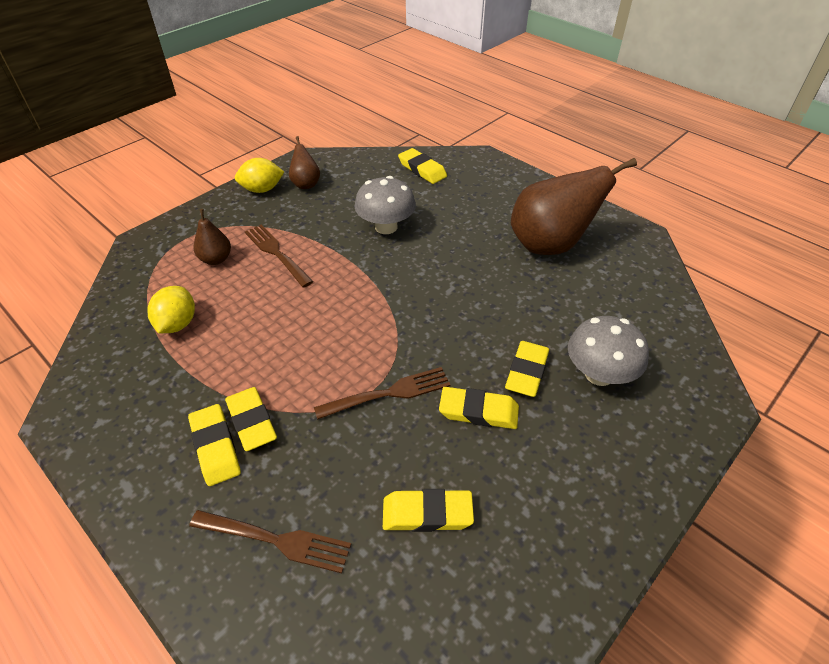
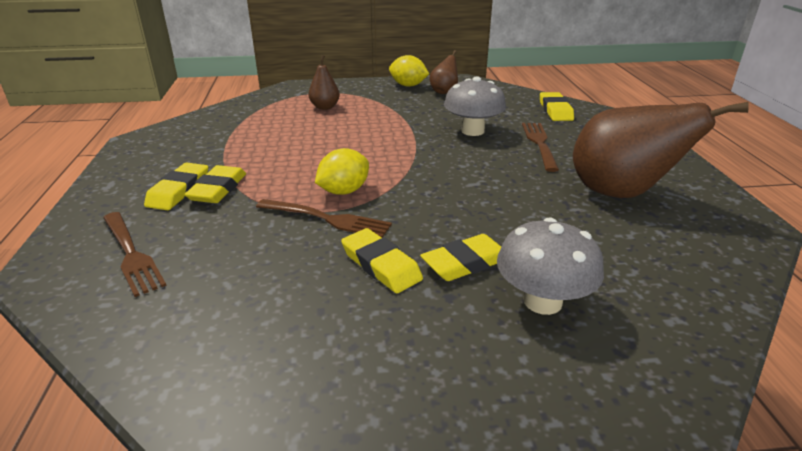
camera: 40 degrees right, 15 degrees down
yellow lemon [147,286,195,333] -> yellow lemon moved to [315,148,369,195]
brown fork [245,224,313,288] -> brown fork moved to [522,123,559,172]
yellow eraser [383,489,474,532] -> none

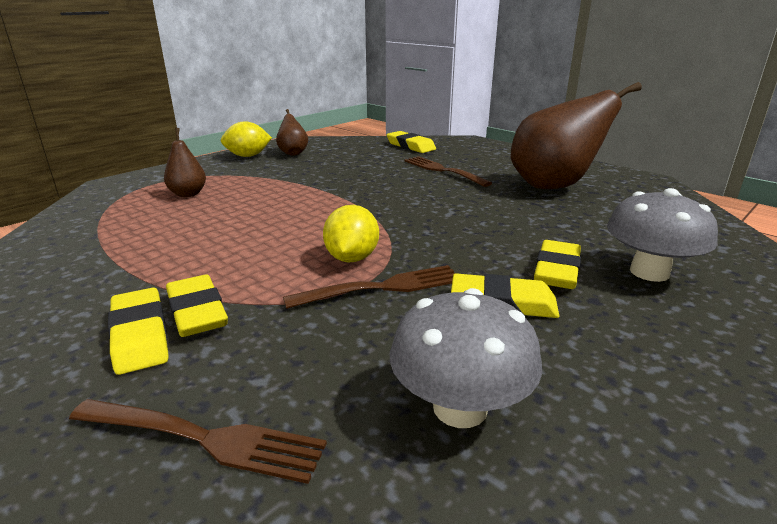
camera: 40 degrees left, 5 degrees down
grey mushroom [444,76,506,136] -> grey mushroom moved to [390,288,542,428]

